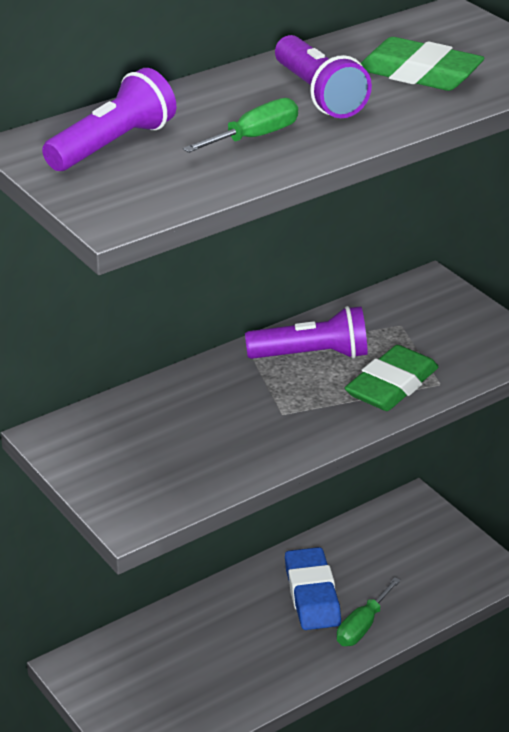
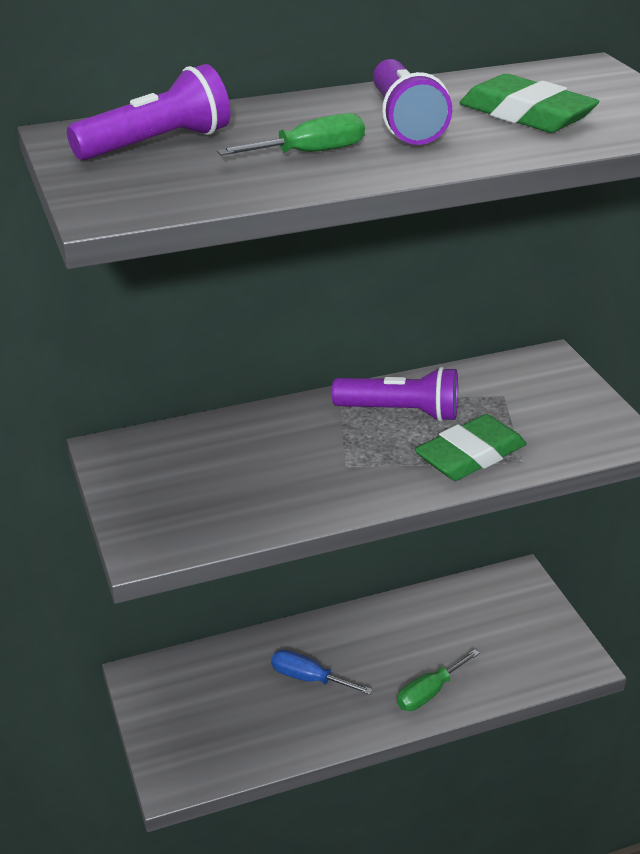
camera: 15 degrees right, 0 degrees up
blue eraser [285,547,341,630] -> none
none -> blue screwdriver [271,650,373,695]

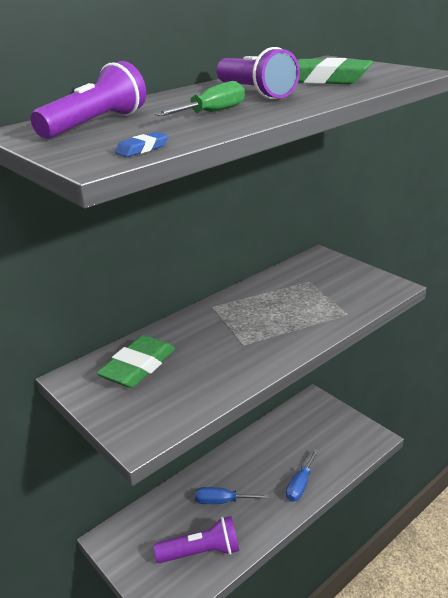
camera: 20 degrees left, 5 degrees down
purple flashlight [332,367,458,422] -> purple flashlight moved to [154,516,239,563]
green screwdriver [397,649,480,711] -> blue screwdriver [286,449,319,502]
green eraser [414,414,527,481] -> green eraser moved to [97,335,175,388]
none -> blue eraser [115,132,168,157]

